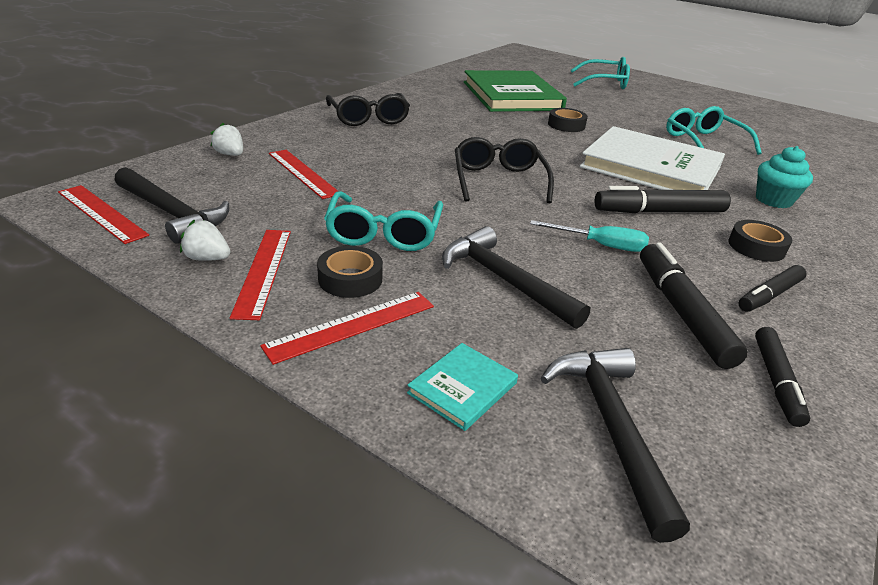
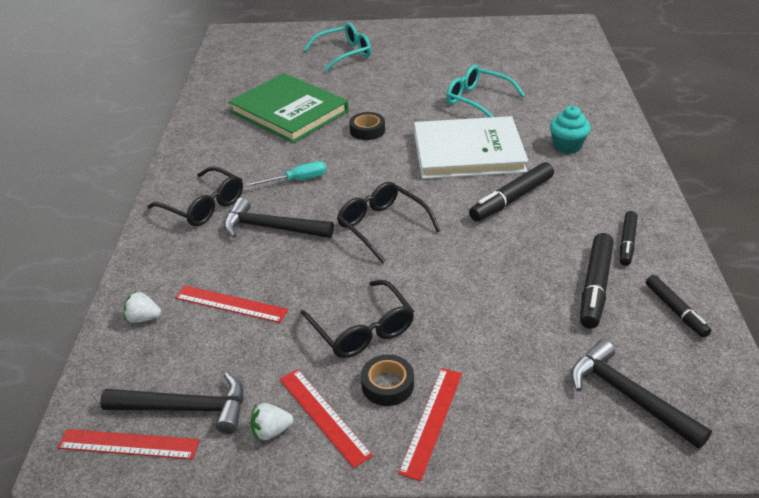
camera: 30 degrees left, 5 degrees up
turquoise glasses [324,191,443,251] -> black glasses [300,280,414,358]
turquoise book [407,343,518,431] -> none
black hammer [442,226,590,329] -> black hammer moved to [224,198,334,238]
turquoise screwdriver [530,220,649,252] -> turquoise screwdriver moved to [246,161,327,187]
black marker [640,243,748,369] -> black marker turned 120 degrees counterclockwise [580,233,614,329]
black tape [728,220,792,262] -> none

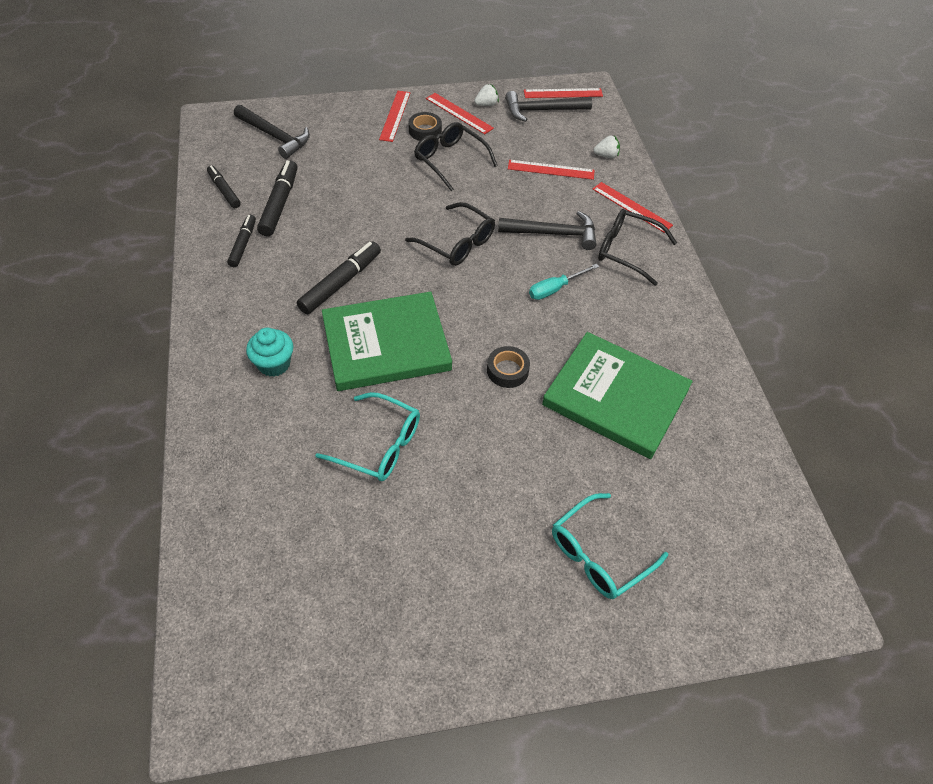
camera: 165 degrees right, 15 degrees up
white book [414,116,528,179] -> green book [322,291,452,391]
none -> red ruler [593,182,673,233]

